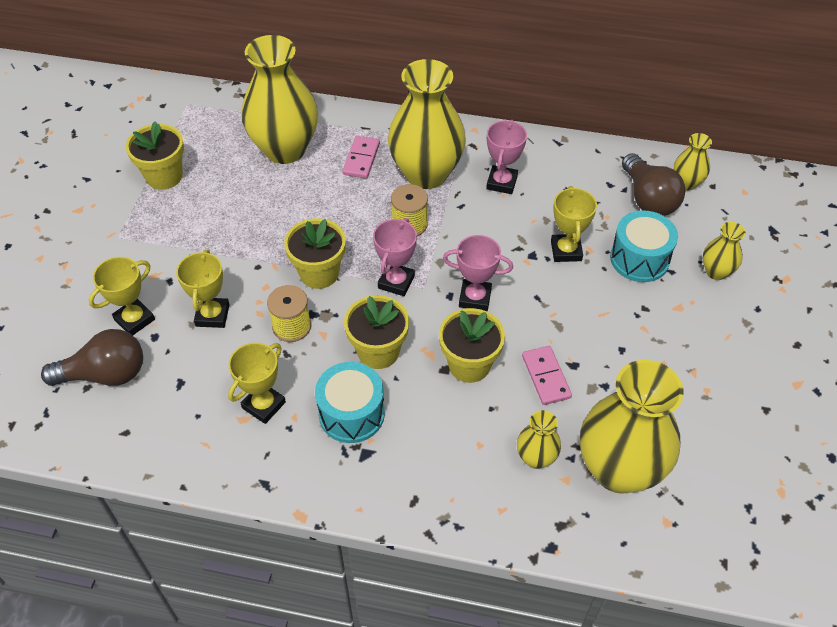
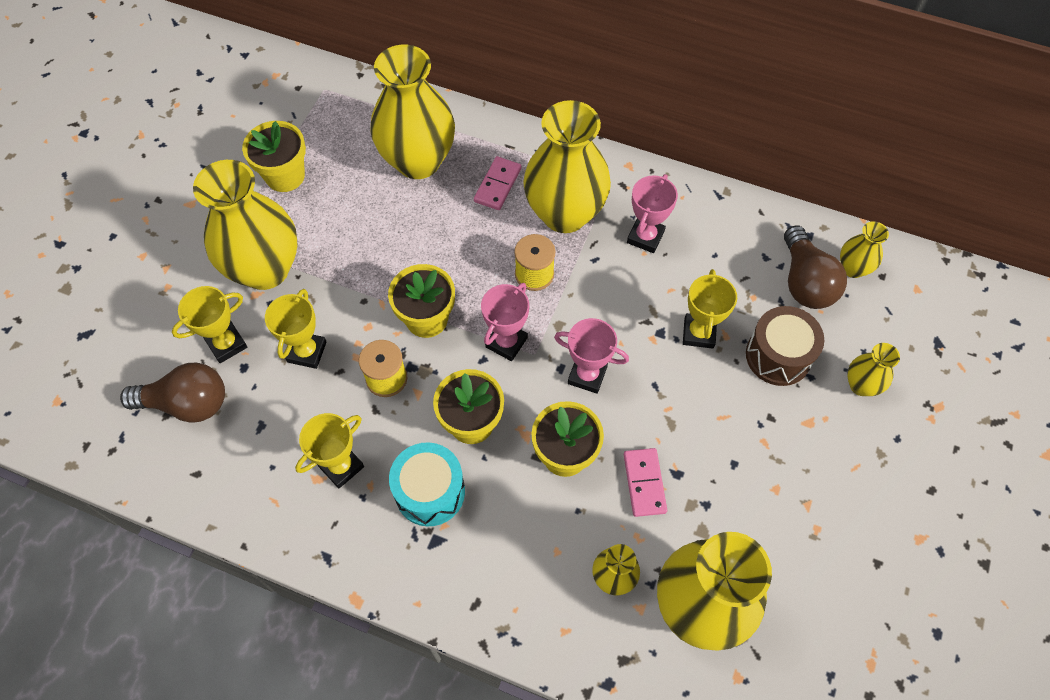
camera: 10 degrees right, 10 degrees up
turquoise drum [610,210,678,282] -> brown drum [746,306,824,386]
none -> yellow vase [193,160,298,290]

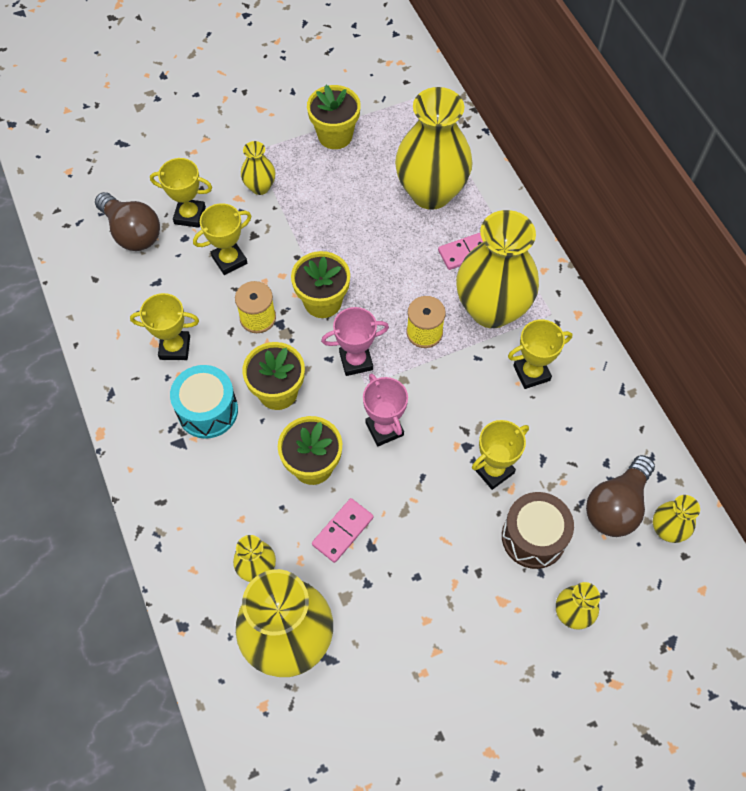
camera: 45 degrees right, 0 degrees up
yellow vase [193,160,298,290] -> yellow vase [241,141,275,195], size x0.46
pink trophy [627,174,678,253] -> yellow trophy [508,319,572,389]

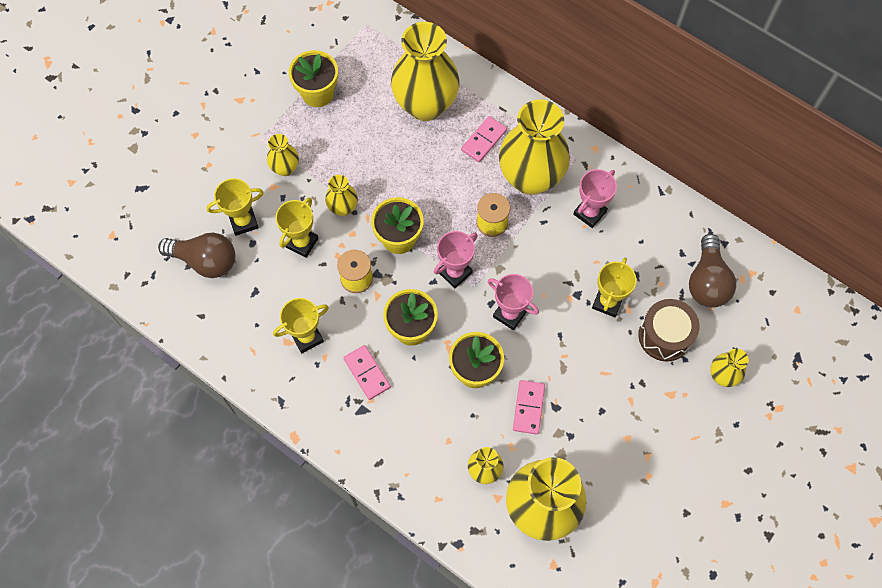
camera: 30 degrees left, 5 degrees up
turquoise drum [170,365,238,439] -> pink domino [343,345,391,400]
yellow trophy [508,319,572,389] -> pink trophy [573,169,617,228]
yellow vase [653,495,700,543] -> yellow vase moved to [325,175,358,216]

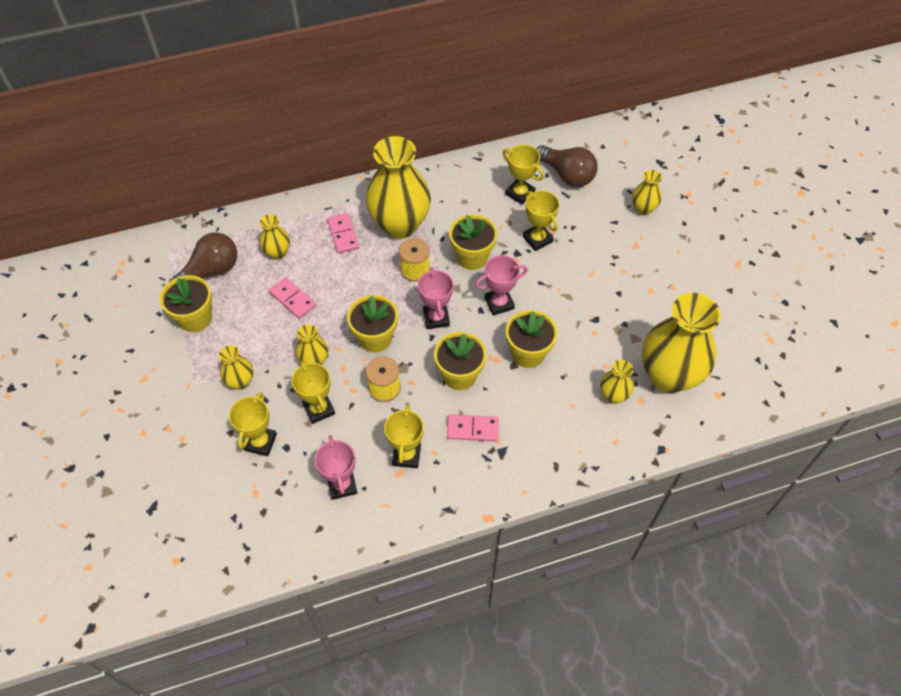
camera: 55 degrees left, 10 degrees down
brown light bulb [158,232,235,278] -> brown light bulb moved to [169,232,237,282]
yellow vase [391,22,460,121] -> yellow vase [260,214,290,260], size x0.46
pink domino [513,380,545,435] -> pink domino moved to [269,277,316,319]
pink trophy [573,169,617,228] -> pink trophy moved to [315,435,357,500]
brown drum [638,299,700,362] -> none
none -> yellow flower pot [449,214,497,270]
none -> yellow trophy [502,144,544,205]

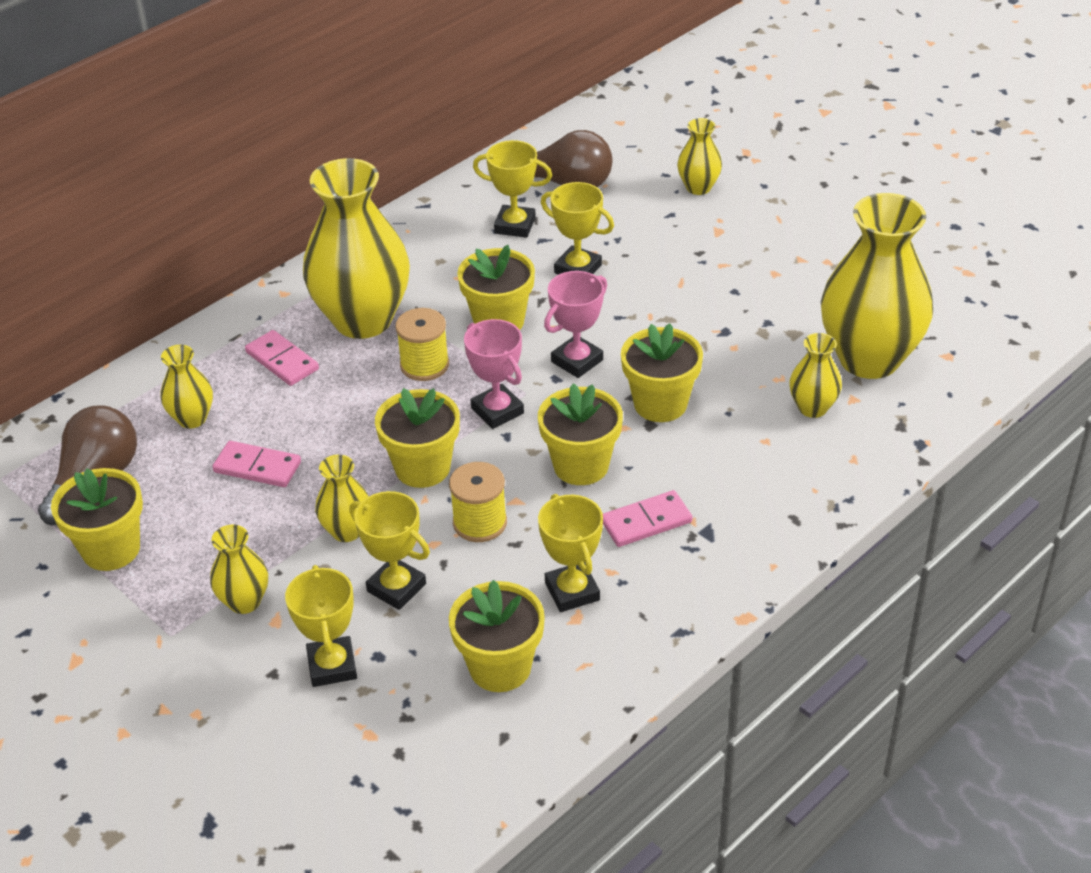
camera: 25 degrees left, 15 degrees down
pink trophy [315,435,357,500] -> yellow flower pot [449,580,545,692]

